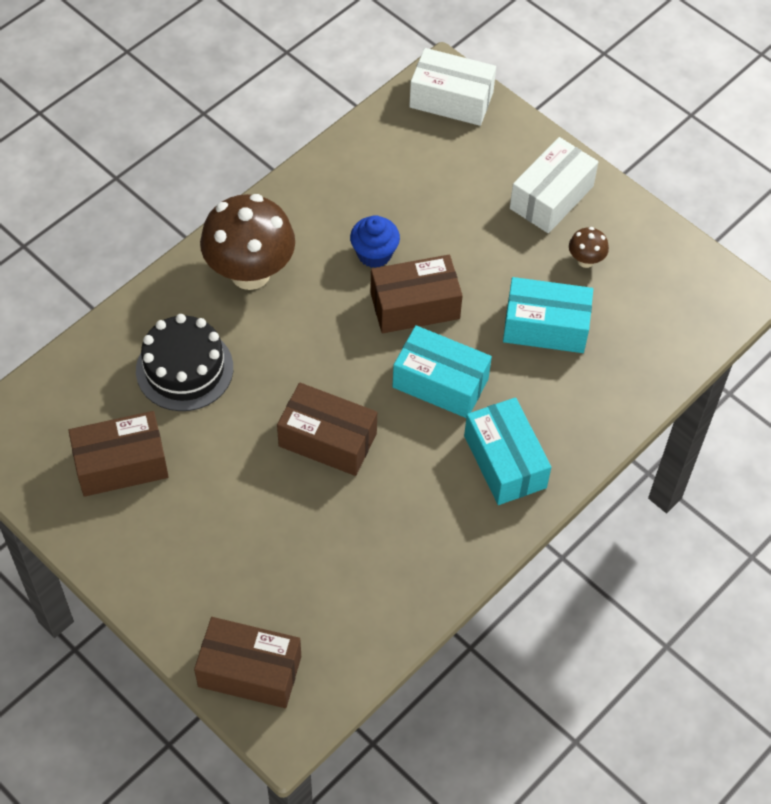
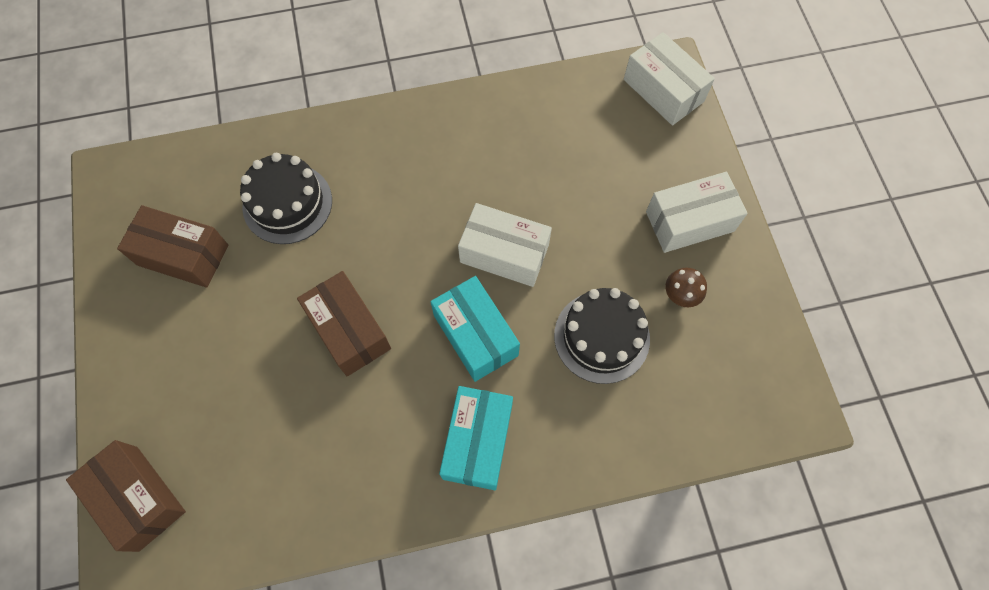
camera: 35 degrees right, 10 degrees up
brown mushroom [200,194,295,290] -> none
blue cupcake [350,215,400,268] -> none
brown box [370,255,463,333] -> white box [458,203,552,287]
turquoise box [503,277,593,353] -> black cake [554,288,650,384]

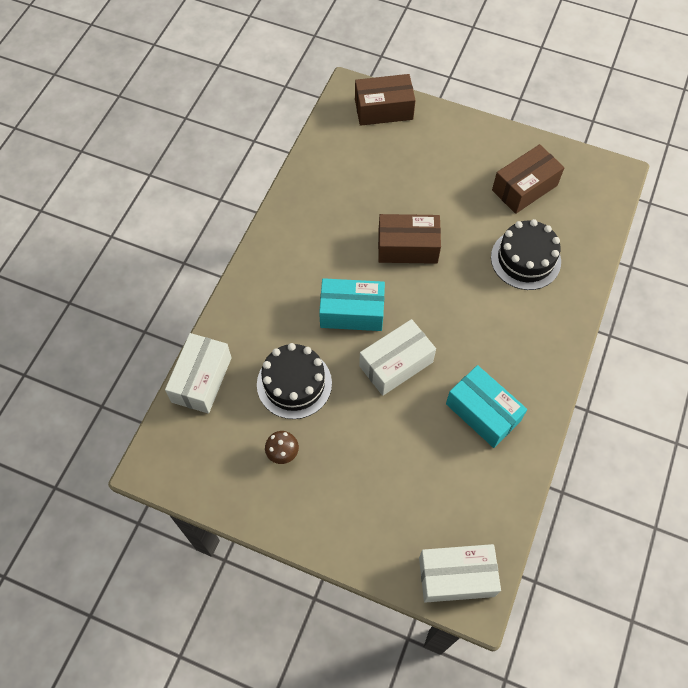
camera: 125 degrees right, 5 degrees down
turquoise box [439,386,513,490] -> turquoise box moved to [446,365,527,448]
white box [646,172,748,253] -> white box moved to [165,333,232,414]

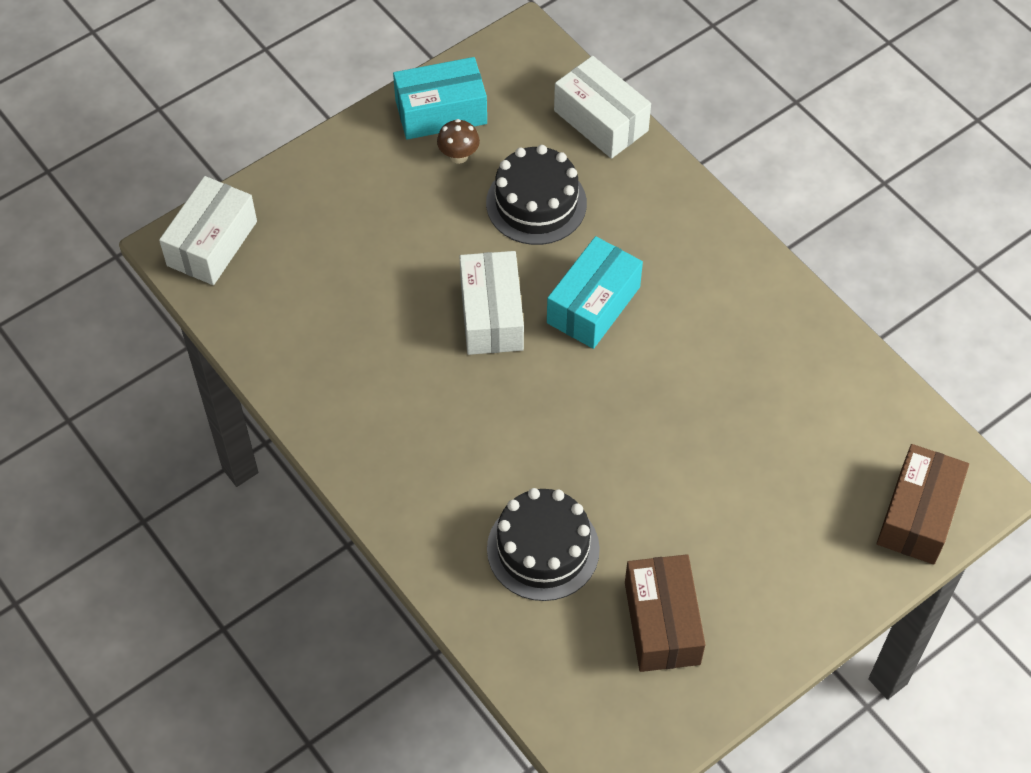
camera: 120 degrees right, 5 degrees down
brown box [378,214,441,264] -> none
turquoise box [446,365,527,448] -> turquoise box moved to [393,57,487,140]

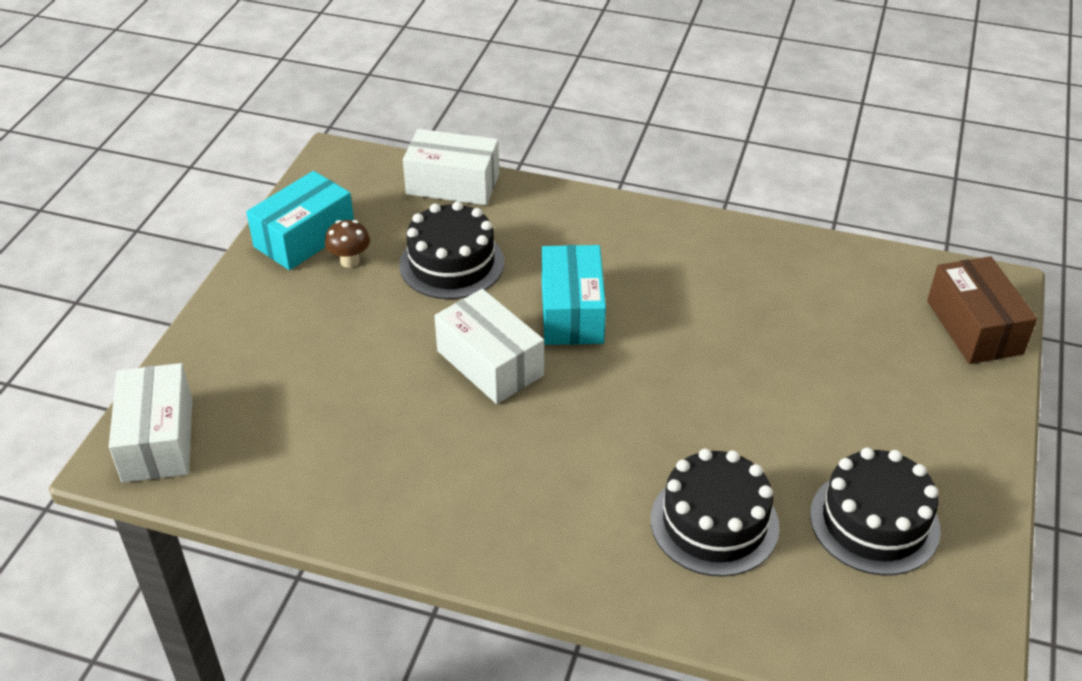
camera: 35 degrees left, 15 degrees down
brown box [625,554,705,672] -> black cake [810,447,941,575]

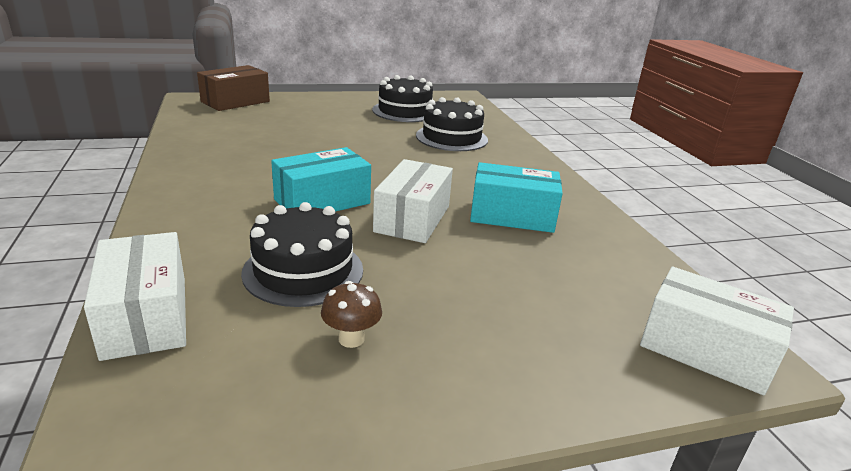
camera: 125 degrees left, 15 degrees down
white box [109,363,192,483] -> white box turned 75 degrees clockwise [640,267,794,395]
turquoise box [246,171,354,270] -> turquoise box moved to [470,162,563,233]

